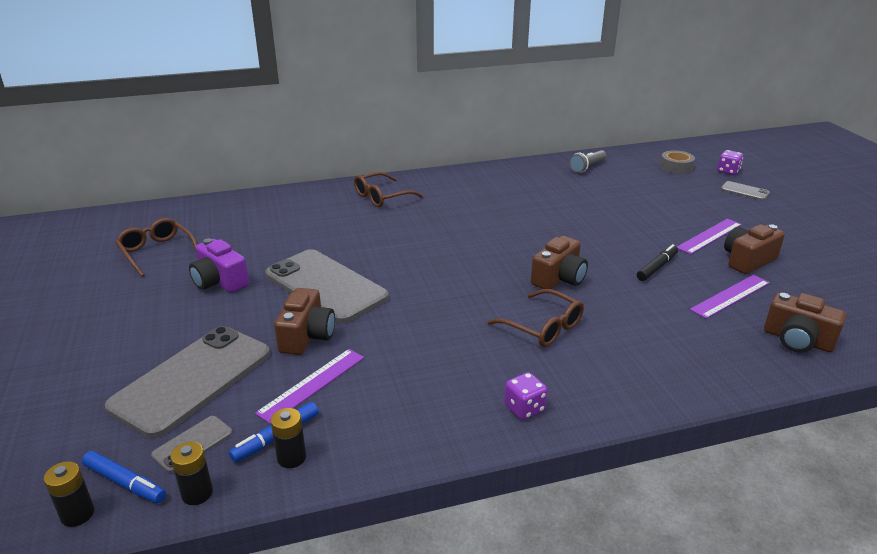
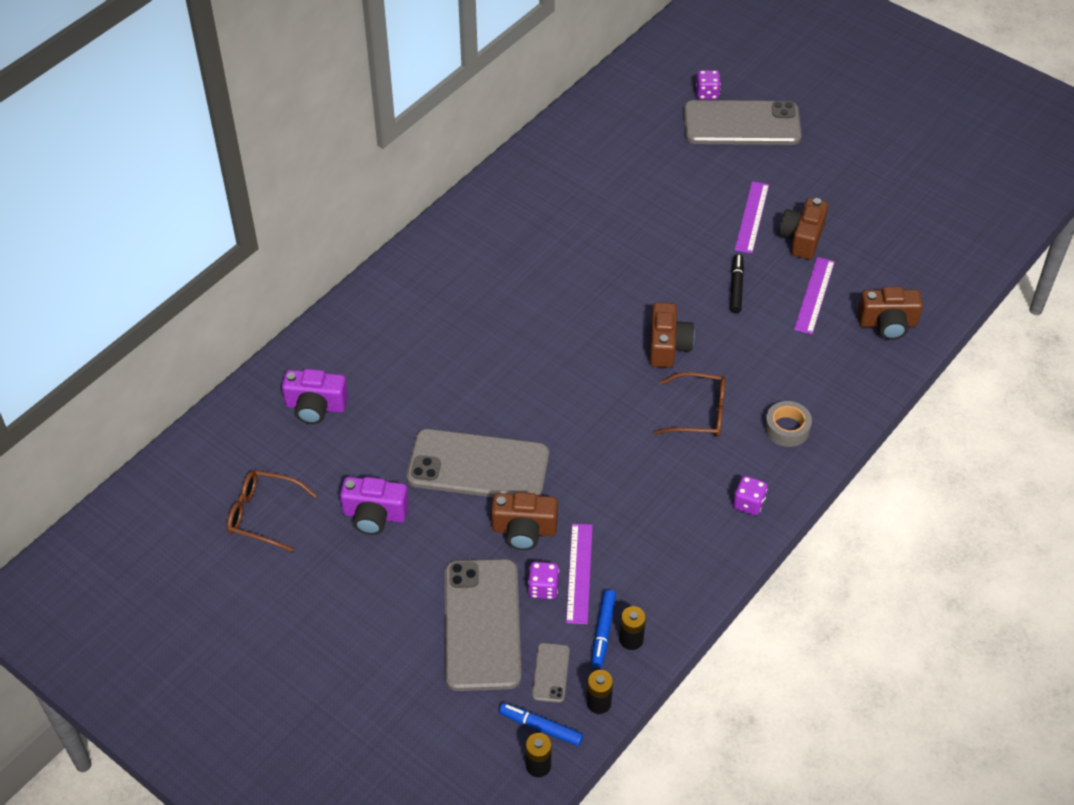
camera: 35 degrees left, 20 degrees up
blue marker [82,451,166,503] -> blue marker turned 150 degrees counterclockwise [499,703,583,746]
brown camera [274,288,335,355] -> brown camera turned 120 degrees clockwise [491,492,558,550]
brown glasses [354,172,424,207] -> none
grey flashlight [569,150,606,173] -> none
grey tape [660,150,695,174] -> grey tape moved to [765,401,812,447]
grey phone [721,181,770,200] -> grey phone [684,100,802,145], size x2.33
none -> purple camera [282,369,348,424]
none -> purple dice [528,562,559,599]

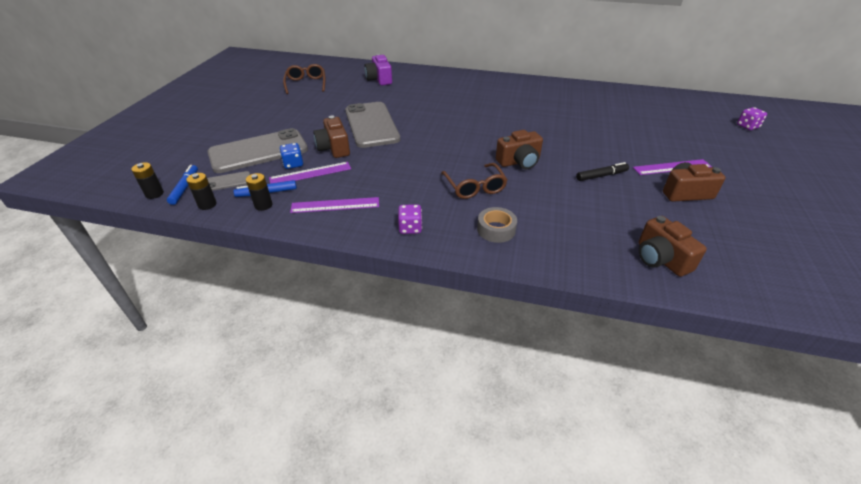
camera: 65 degrees right, 10 degrees down
purple camera [340,477,409,535] -> none
purple dice [528,562,559,599] -> blue dice [280,143,303,169]
grey phone [684,100,802,145] -> none
purple ruler [794,257,835,335] -> purple ruler moved to [290,197,379,213]

